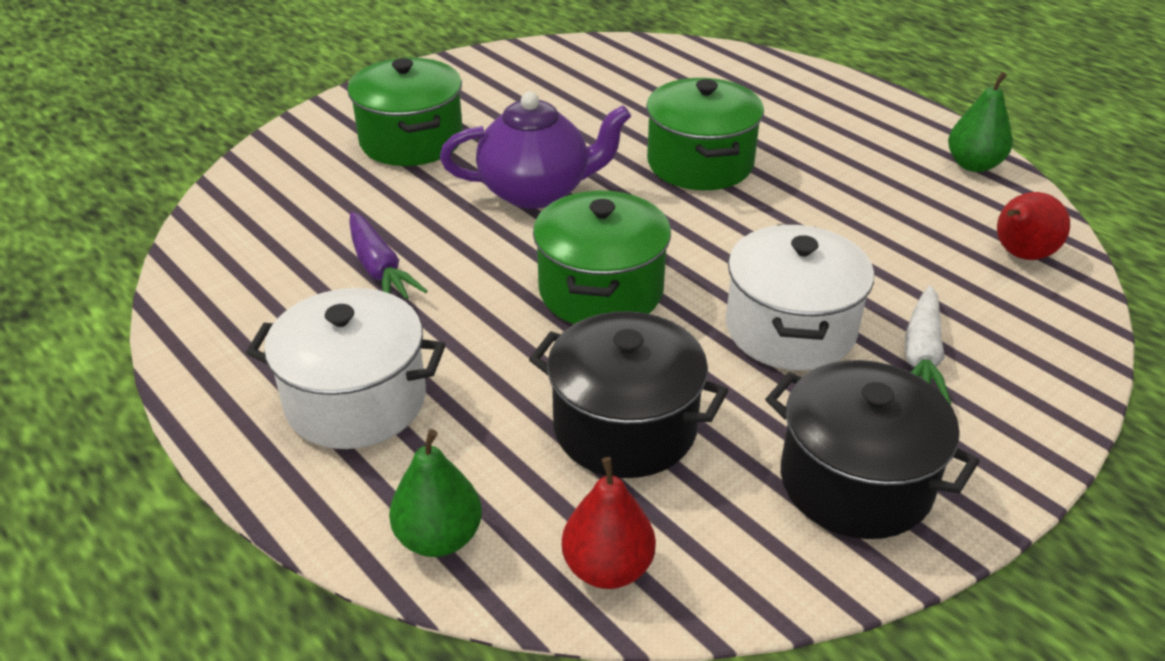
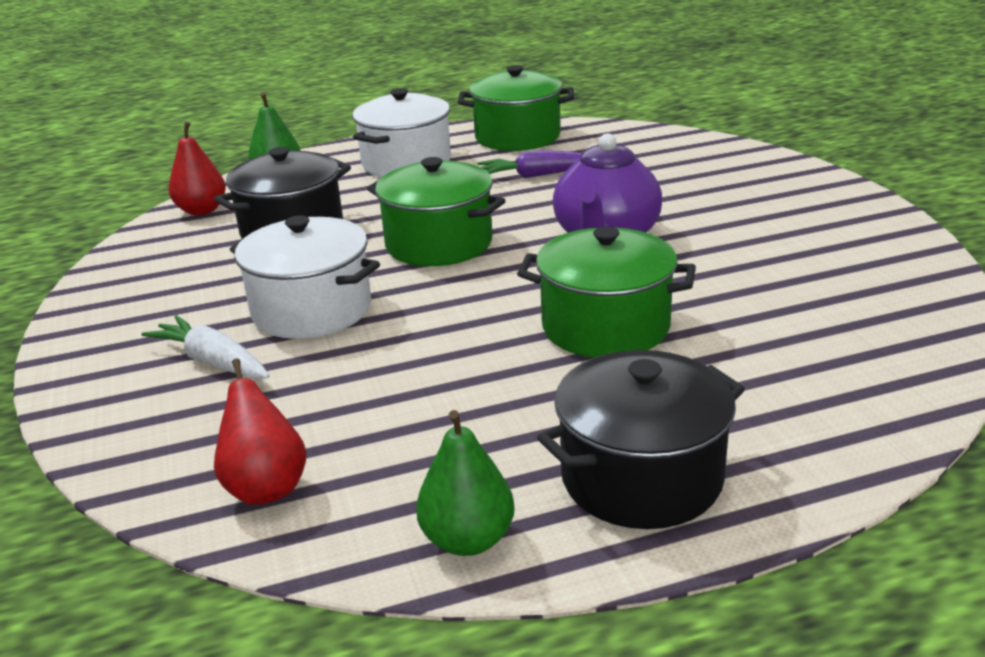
camera: 115 degrees right, 10 degrees down
green pot [347,58,463,166] -> green pot moved to [458,65,574,151]
black pot [765,360,980,539] -> black pot moved to [537,350,745,529]

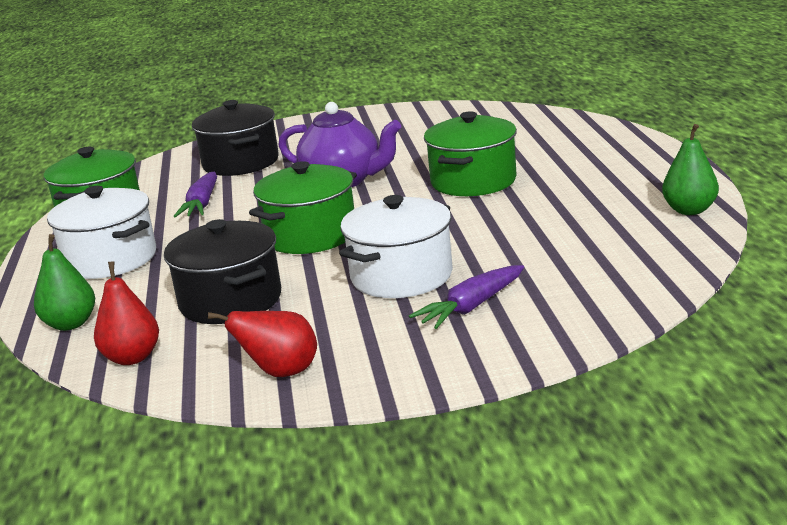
camera: 80 degrees left, 5 degrees down
white carrot [142,315,270,379] -> purple carrot [409,265,524,329]
red pear [214,359,307,505] -> red pear moved to [208,311,317,377]
black pot [537,350,745,529] -> black pot moved to [192,100,279,176]

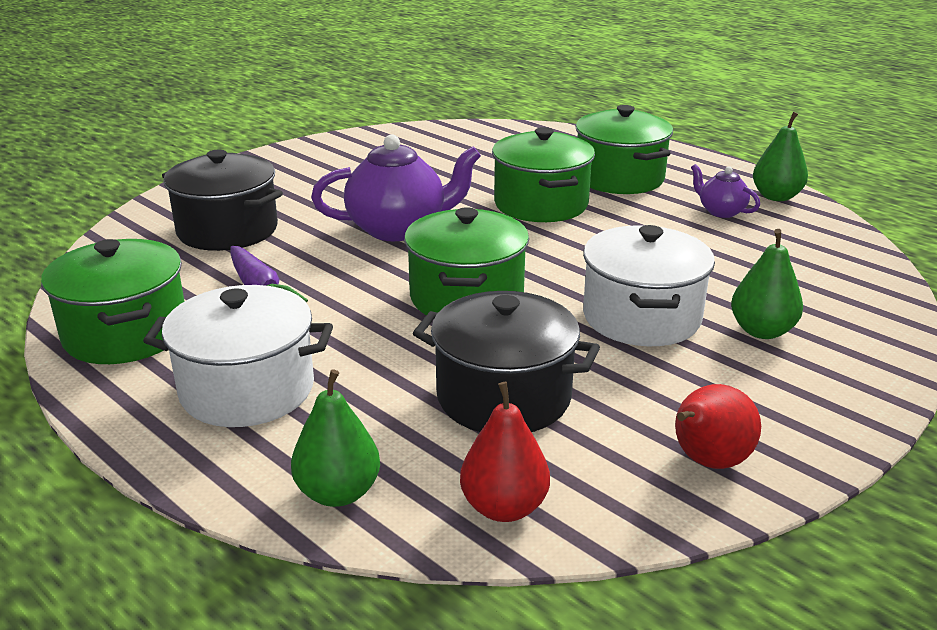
camera: 40 degrees left, 5 degrees up
purple carrot [409,265,524,329] -> green pear [731,229,803,339]
none -> green pot [575,105,673,194]
none -> purple teapot [691,164,760,218]

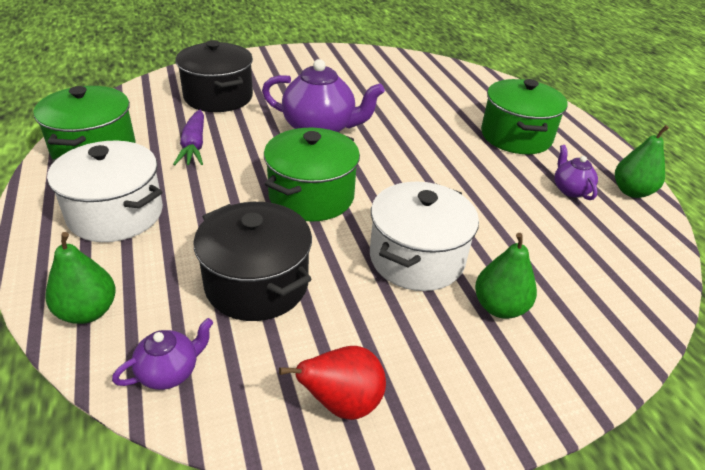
camera: 25 degrees right, 10 degrees up
red pear [460,382,550,522] -> purple teapot [112,318,213,390]
green pot [492,127,595,222] -> none

